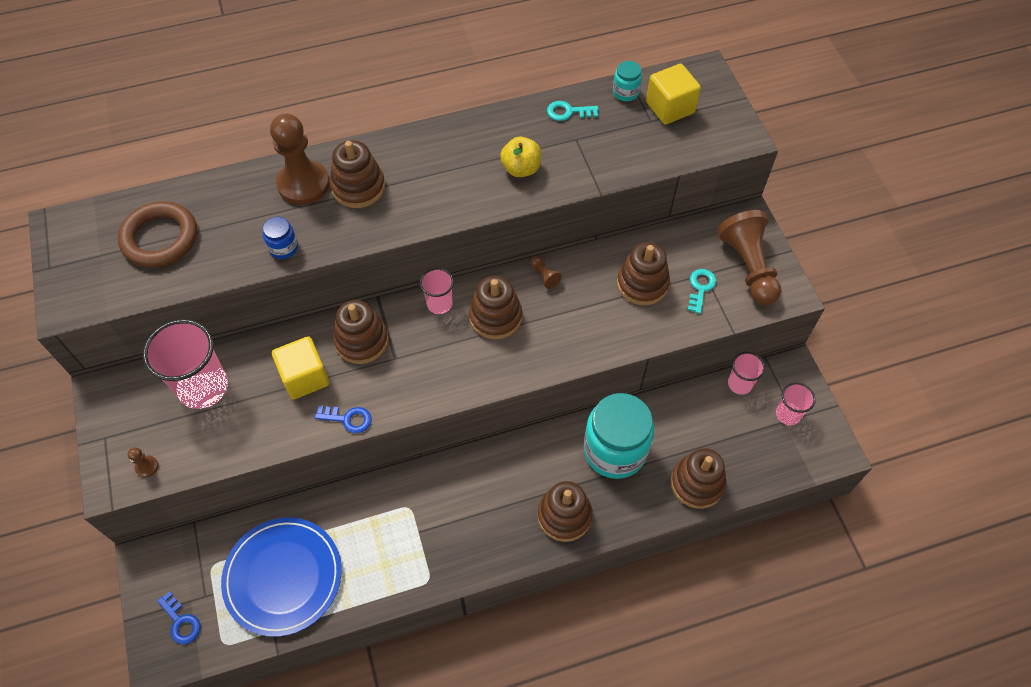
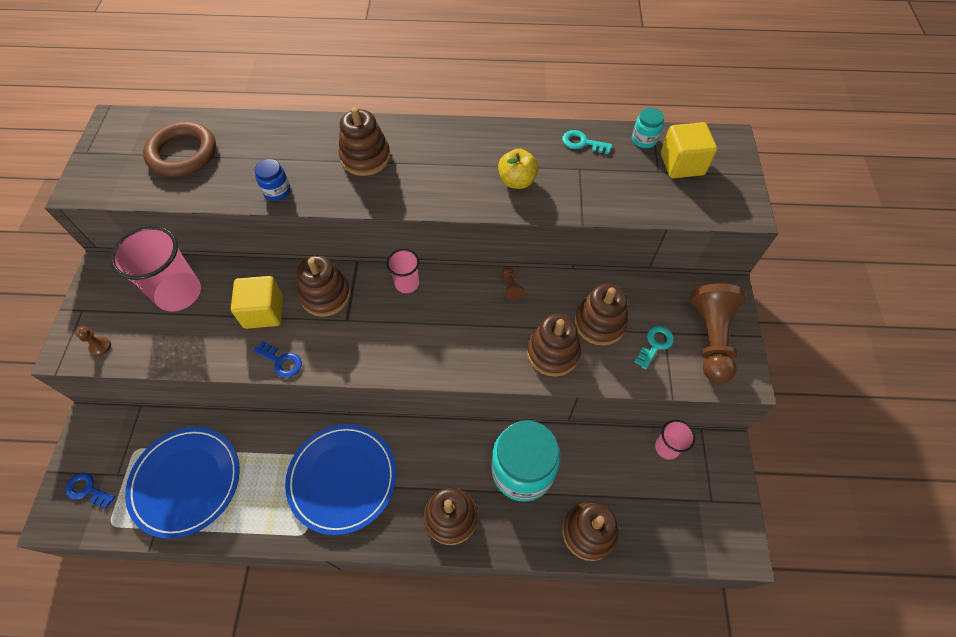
camera: 20 degrees right, 0 degrees up
blue key [157,591,201,644] -> blue key turned 135 degrees clockwise [66,473,115,509]
brown pawn [270,113,330,205] -> none
brown stacking toy [469,276,522,339] -> brown stacking toy moved to [527,314,581,377]
pink cup [776,382,816,425] -> none
none -> blue plate [285,424,396,535]

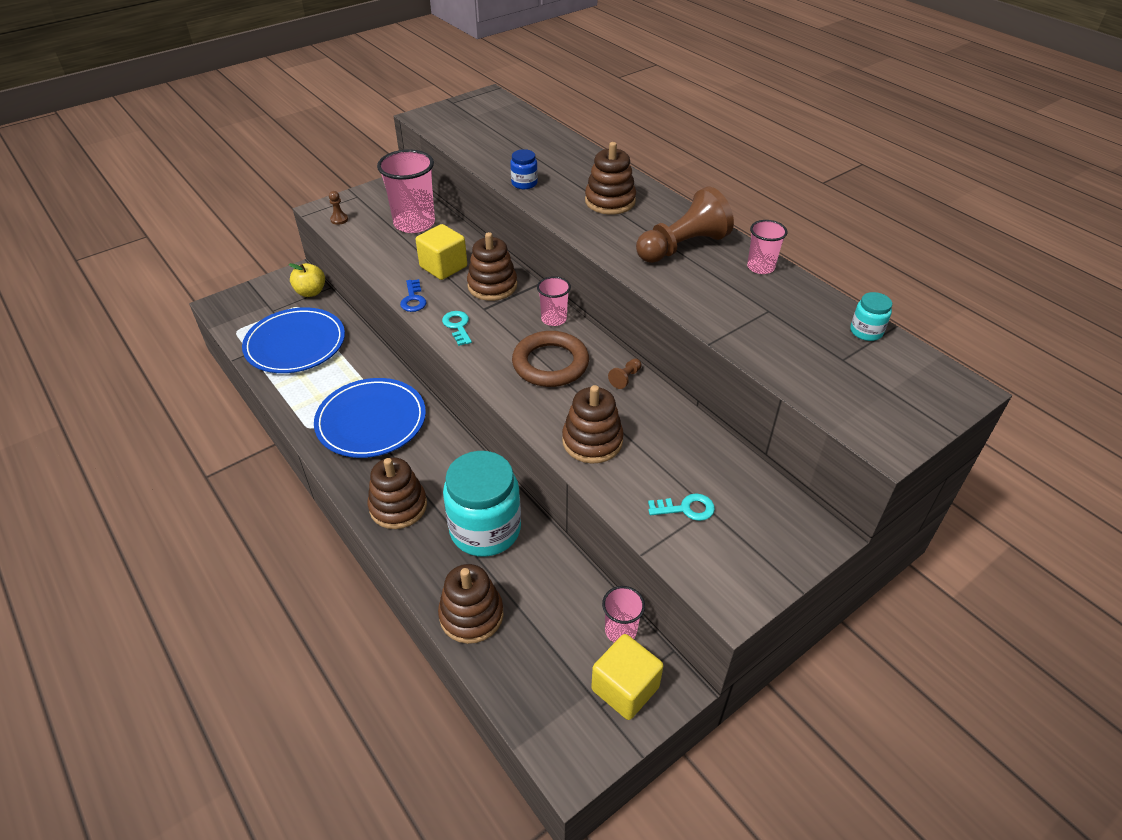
camera: 50 degrees right, 15 degrees down
blue key [66,473,115,509] -> none
brown ring [143,122,216,177] -> brown ring moved to [512,331,589,387]
yellow apple [498,149,539,189] -> yellow apple moved to [289,263,325,297]
turquoise key [562,130,612,154] -> turquoise key moved to [442,311,472,346]
brown stacking toy [575,284,628,346] -> none
yellow cube [661,122,717,178] -> yellow cube moved to [591,634,663,720]
brown pawn [690,284,745,384] -> brown pawn moved to [636,187,734,263]
none -> pink cup [747,220,788,274]

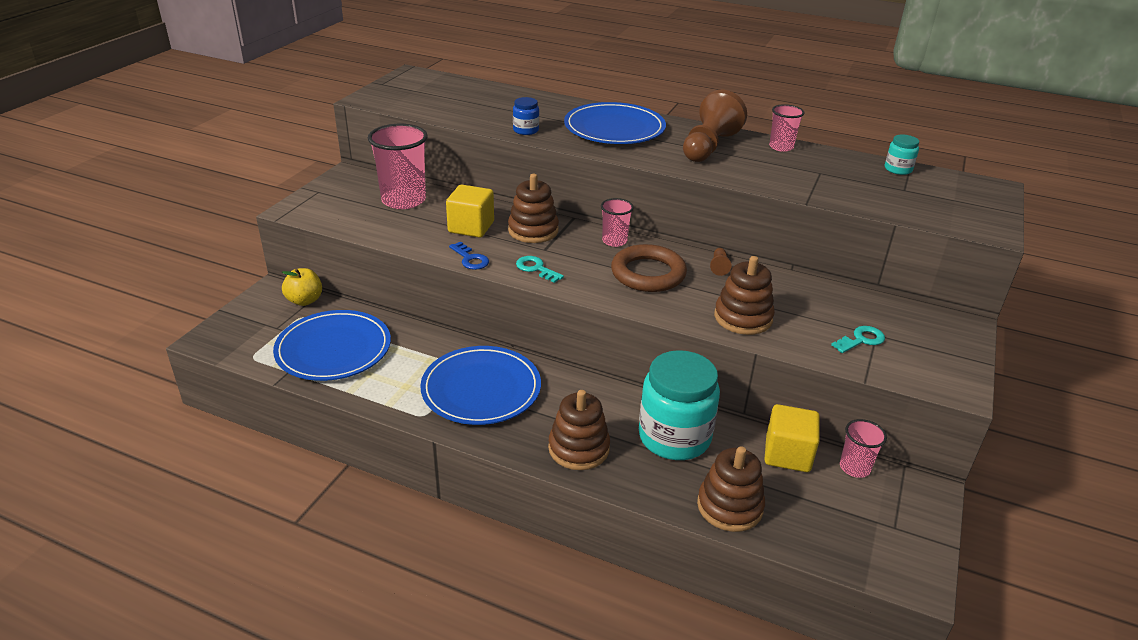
camera: 30 degrees left, 10 degrees down
brown pawn [329,191,348,225] -> none
brown stacking toy [585,142,636,215] -> blue plate [564,102,666,144]
yellow cube [591,634,663,720] -> yellow cube moved to [764,404,820,472]

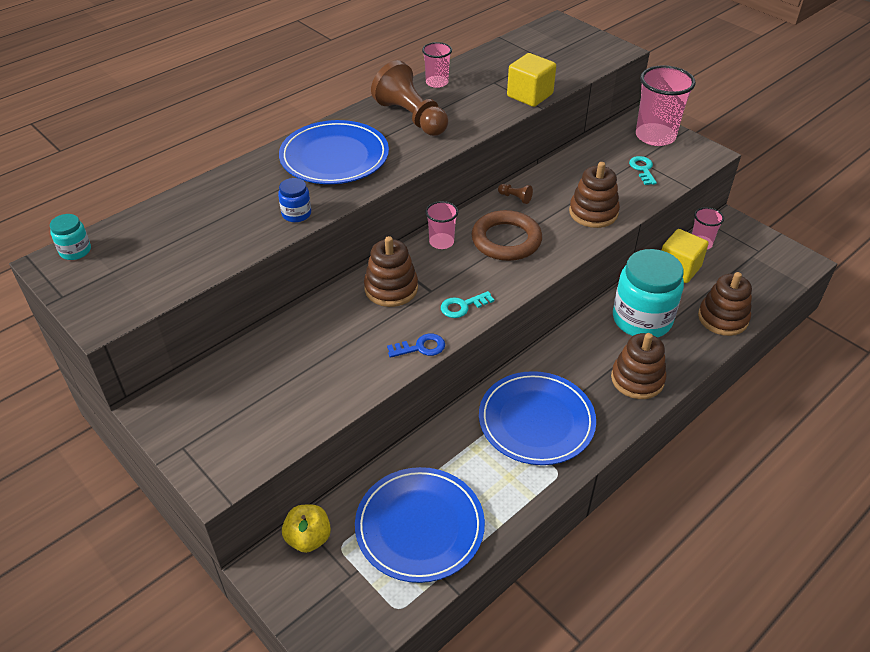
camera: 65 degrees left, 10 degrees up
pink cup [368,124,428,209] -> pink cup moved to [636,65,696,146]
yellow cube [446,185,494,238] -> yellow cube moved to [507,53,556,107]
turquoise jar [885,135,919,175] -> turquoise jar moved to [50,214,91,260]

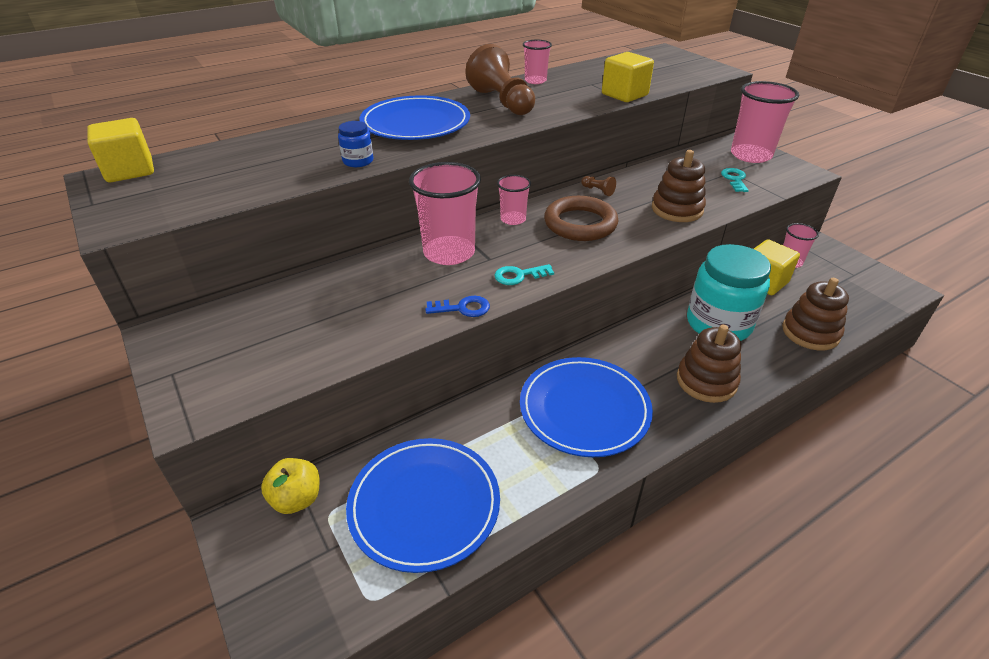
camera: 10 degrees right, 5 degrees down
turquoise jar [50,214,91,260] -> yellow cube [87,118,154,182]
brown stacking toy [364,236,418,307] -> pink cup [409,162,481,265]

